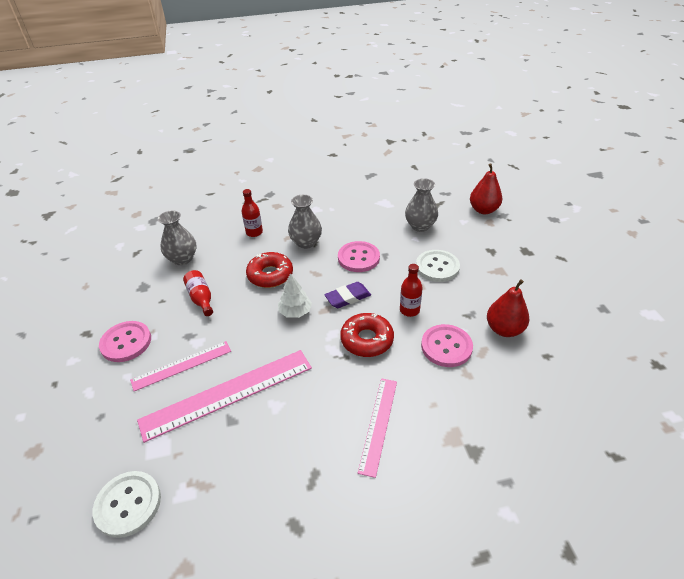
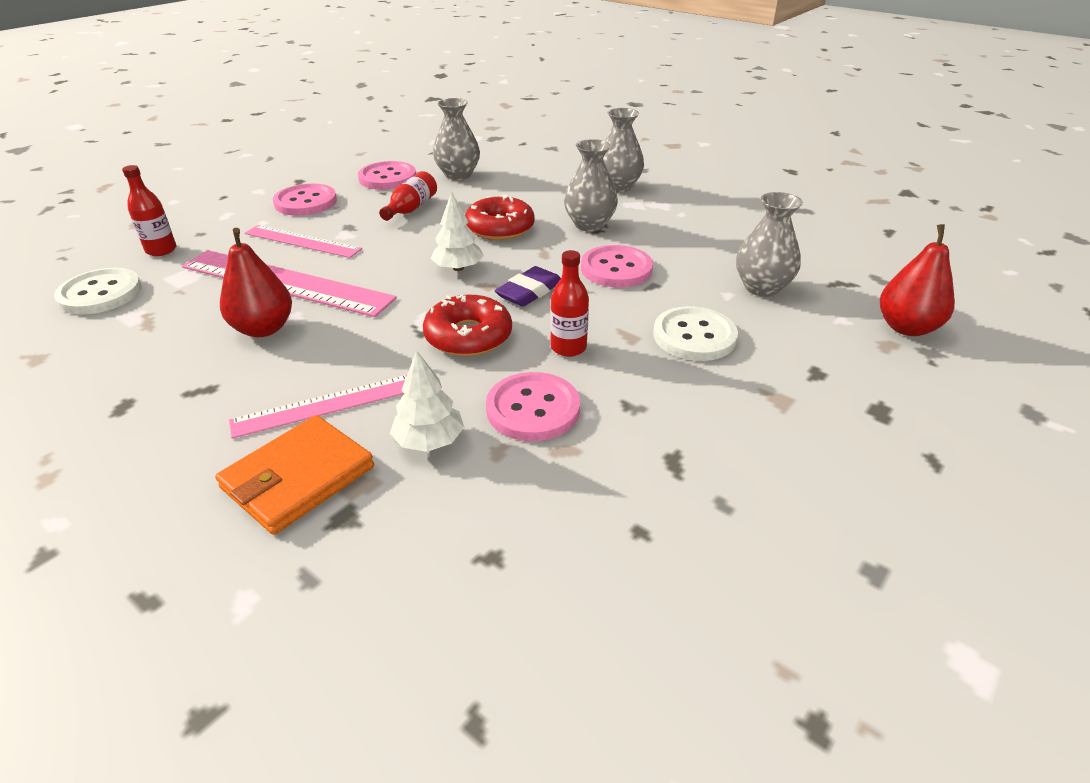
camera: 50 degrees right, 5 degrees down
red bottle [242,189,263,237] -> red bottle moved to [122,165,176,256]
purple eraser [324,282,371,308] -> purple eraser turned 75 degrees counterclockwise [495,266,561,307]
red pear [487,279,529,337] -> red pear moved to [220,228,292,337]
none -> orange wallet [215,415,374,535]
none -> pink button [358,161,416,190]
none -> white tree [390,351,464,452]
none -> grey vase [603,108,644,192]

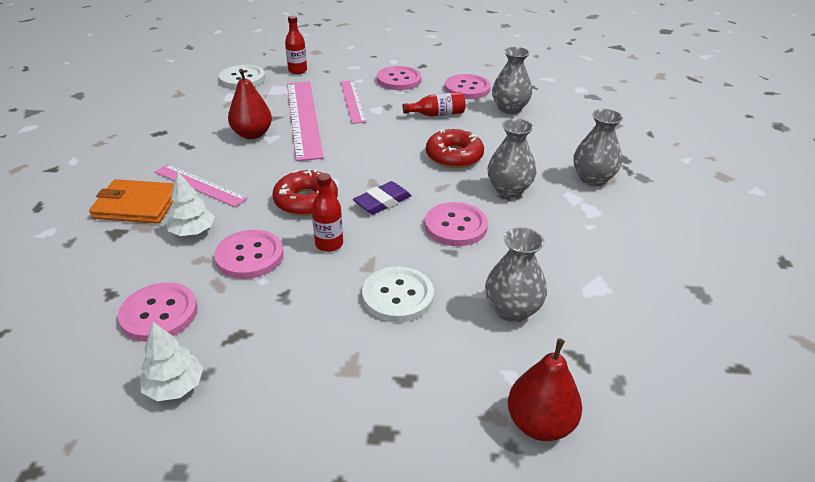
camera: 55 degrees right, 0 degrees up
white tree [431,192,484,271] -> white tree moved to [140,322,203,401]
purple eraser [495,266,561,307] -> purple eraser turned 45 degrees counterclockwise [353,181,412,214]
none -> pink button [118,282,198,342]

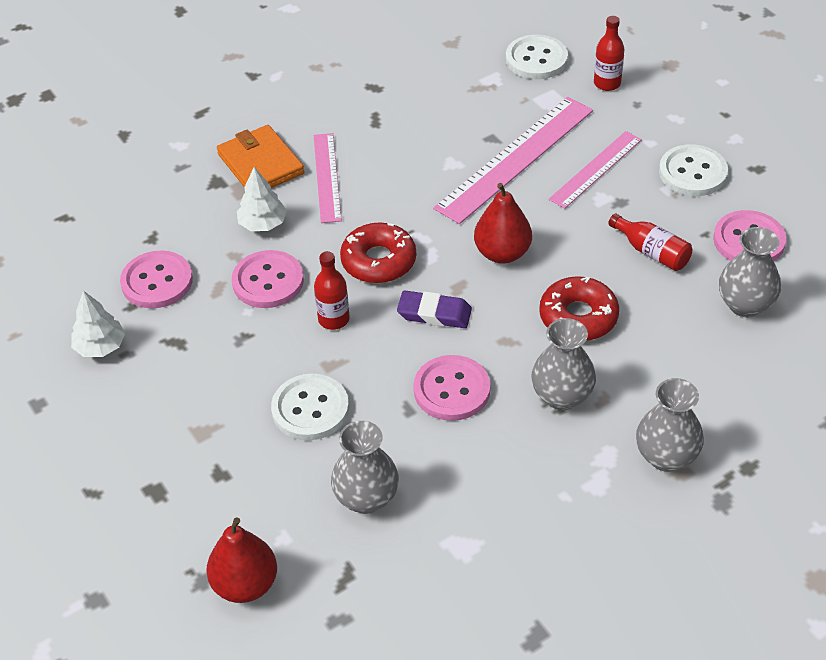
camera: 55 degrees right, 10 degrees up
red pear [228,69,272,139] -> red pear moved to [474,183,532,264]
pink button [377,66,422,90] -> white button [659,144,728,196]

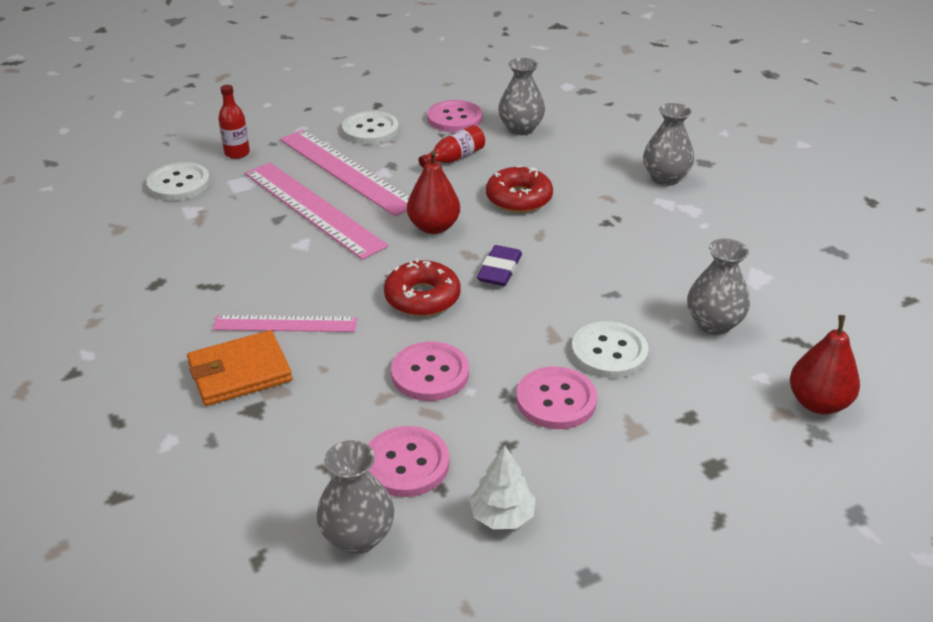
camera: 85 degrees left, 10 degrees down
white tree [237,167,287,231] -> none
red bottle [314,251,350,330] -> none
pink button [413,355,490,421] -> pink button moved to [516,367,597,429]
grey vase [531,318,596,410] -> grey vase moved to [316,440,394,554]
pink ruler [549,131,642,209] -> pink ruler [280,129,409,217], size x1.67

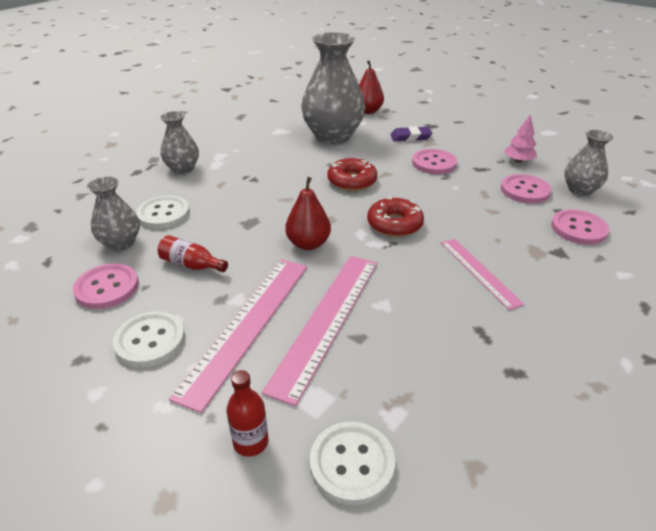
camera: 115 degrees left, 0 degrees up
orange wallet [187,330,292,406] -> none
pink button [391,342,469,401] -> pink button moved to [551,209,610,245]
white tree [469,445,536,529] -> pink tree [504,114,537,163]
purple eraser [477,245,522,286] -> purple eraser moved to [390,126,433,141]
red donut [486,166,553,213] -> red donut moved to [327,157,377,191]
white button [571,321,649,378] -> white button moved to [136,196,190,229]
grey vase [687,239,750,335] -> grey vase [301,32,365,144], size x1.87

